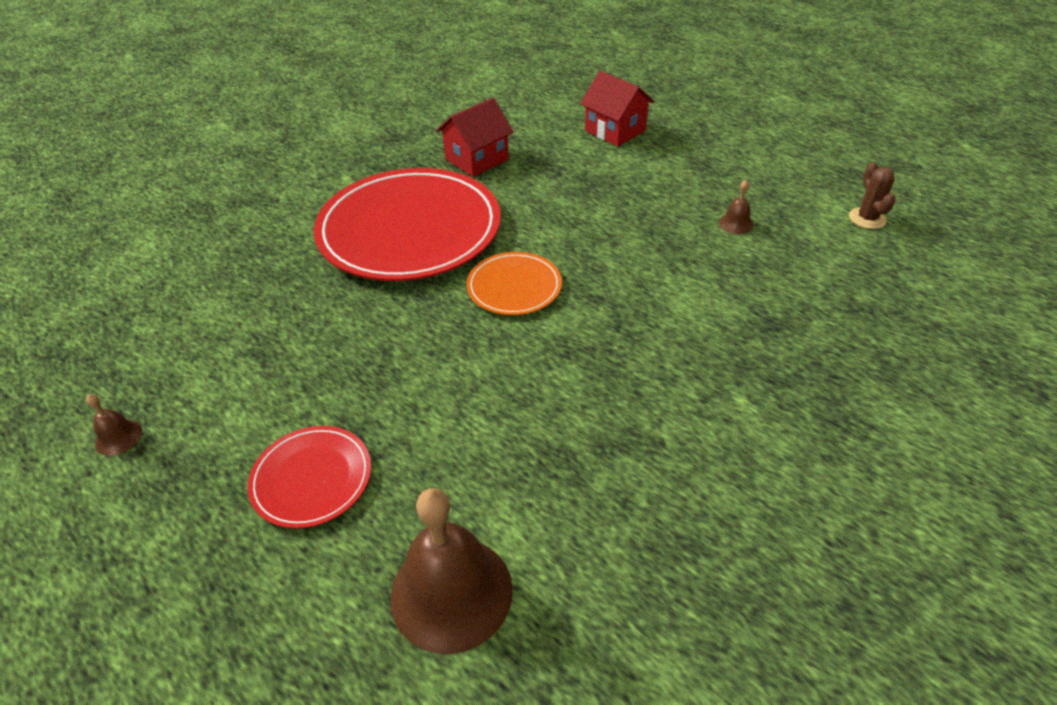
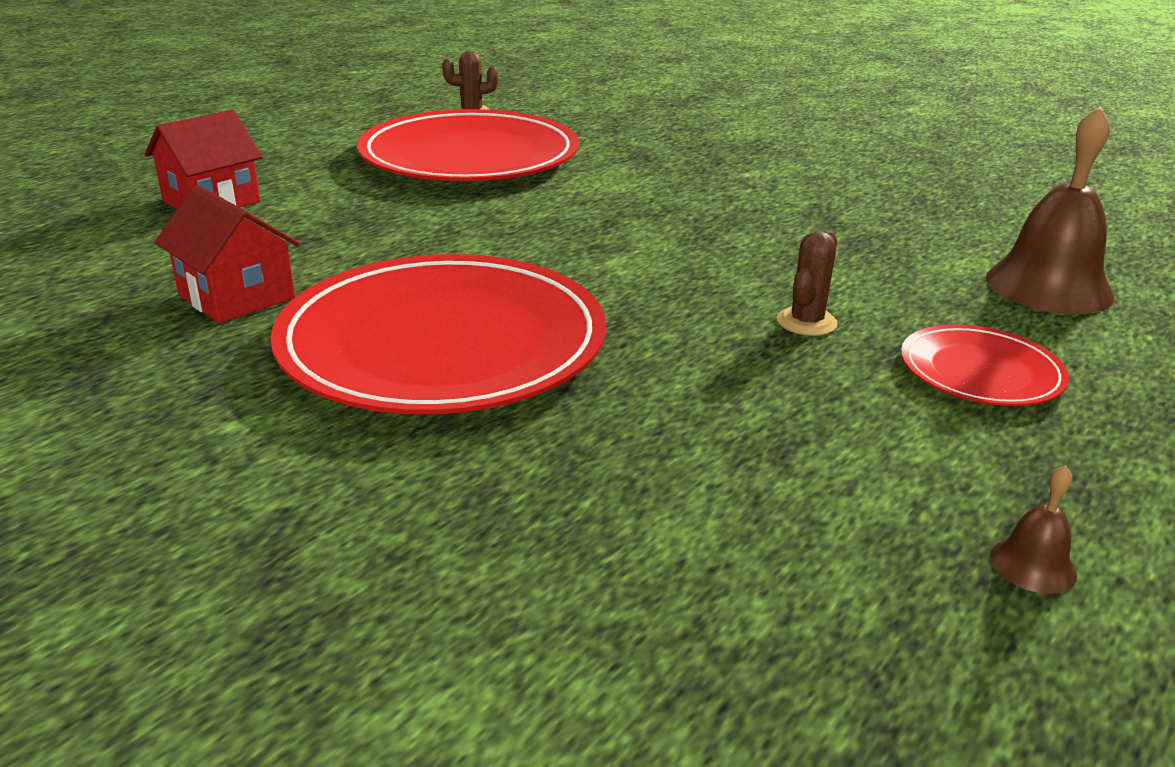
camera: 95 degrees left, 15 degrees down
orange plate [466,252,562,315] -> none
brown bell [719,180,754,234] -> red plate [357,109,579,181]
none -> brown cactus [777,230,838,336]

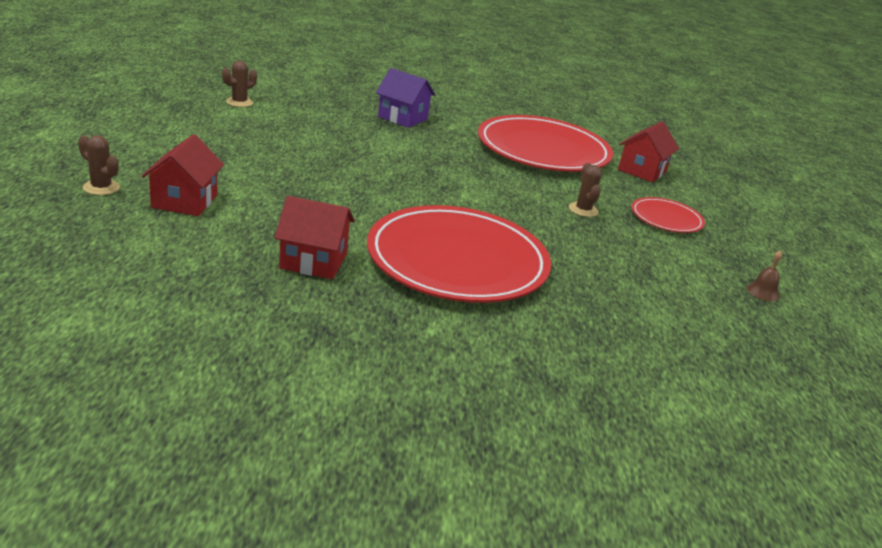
camera: 40 degrees left, 0 degrees up
red plate [357,109,579,181] -> red plate moved to [478,115,613,172]
brown bell [985,106,1114,314] -> red house [618,121,679,182]
none -> brown cactus [78,135,120,195]
none -> purple house [376,68,435,128]

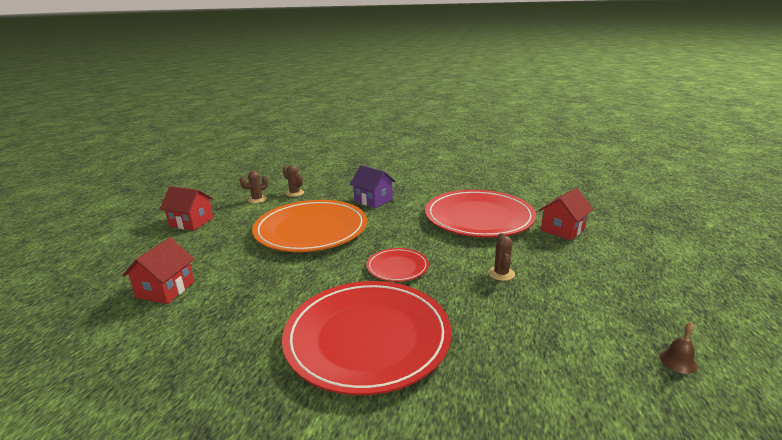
camera: 15 degrees right, 5 degrees down
brown cactus [78,135,120,195] -> brown cactus moved to [283,165,304,197]
red house [275,196,355,279] -> red house moved to [160,186,214,230]
red plate [631,197,705,233] -> red plate moved to [366,248,429,282]
none -> orange plate [252,200,367,252]

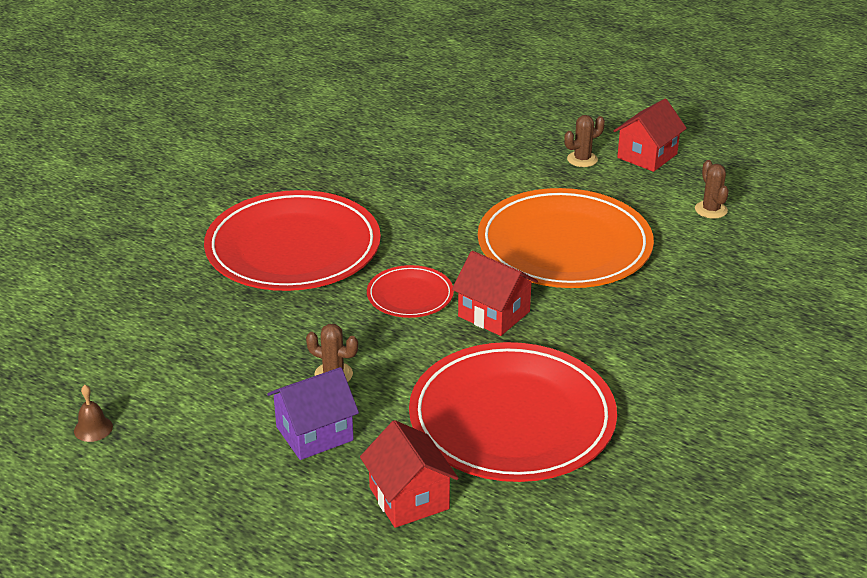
camera: 110 degrees right, 10 degrees up
red house [122,238,195,304] -> red house moved to [452,251,538,336]
brown cactus [283,165,304,197] -> brown cactus moved to [564,115,605,167]
purple house [350,165,396,208] -> purple house moved to [267,367,359,460]

